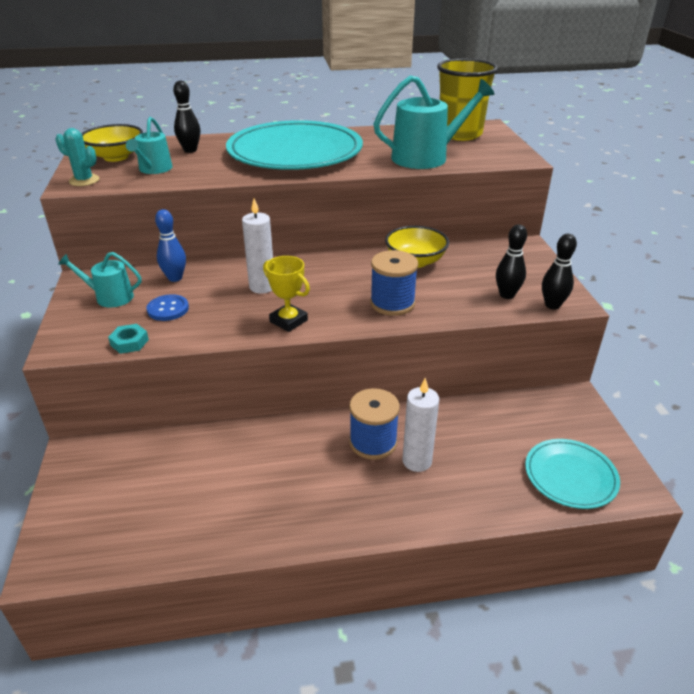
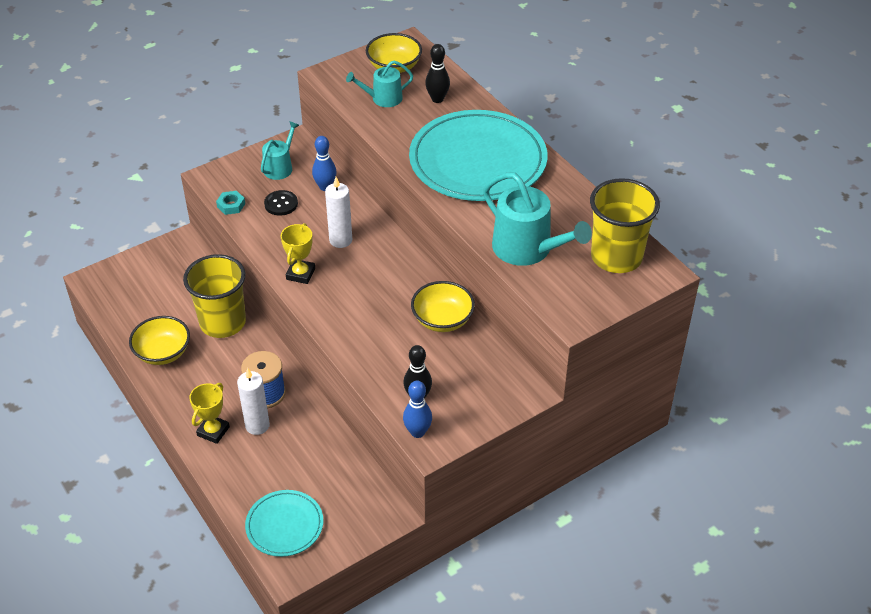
camera: 65 degrees right, 10 degrees up
turquoise cactus [55,128,100,186] -> none
turquoise watering can [58,252,142,307] -> turquoise watering can turned 45 degrees clockwise [261,121,299,180]
blue button [147,294,189,321] -> black button [264,190,298,216]
blue spool [370,250,418,316] -> none
black bowling pin [542,234,577,309] -> blue bowling pin [403,381,432,438]
none -> yellow bowl [129,316,190,365]
none -> yellow cup [183,254,246,338]
none -> yellow trophy [189,383,230,444]

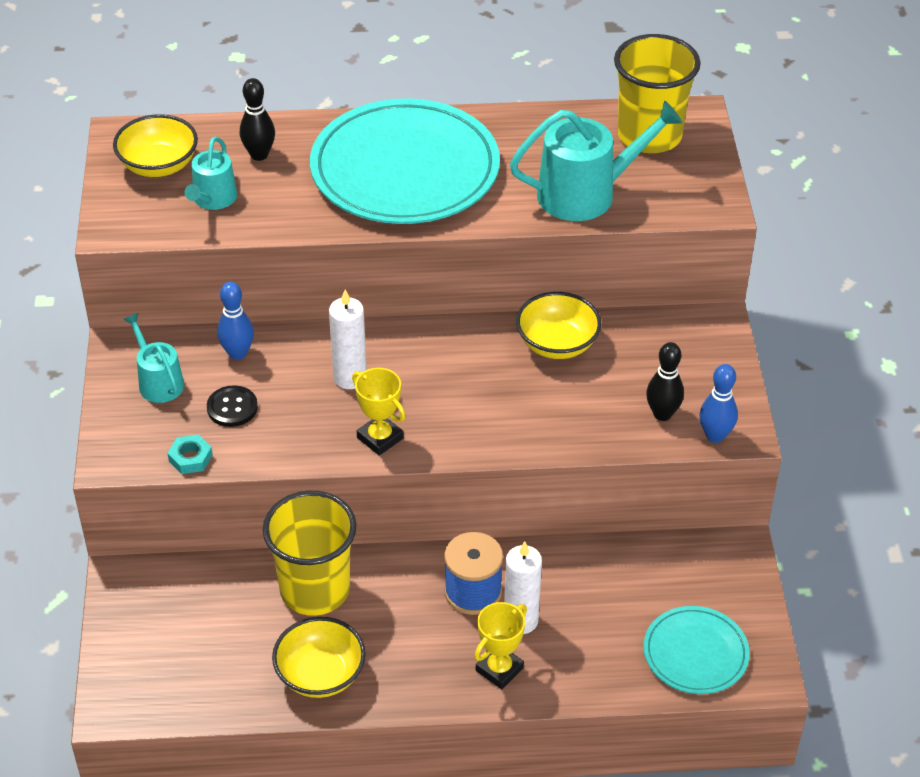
camera: 60 degrees left, 0 degrees up
yellow trophy [189,383,230,444] -> yellow trophy turned 75 degrees clockwise [474,602,527,689]

